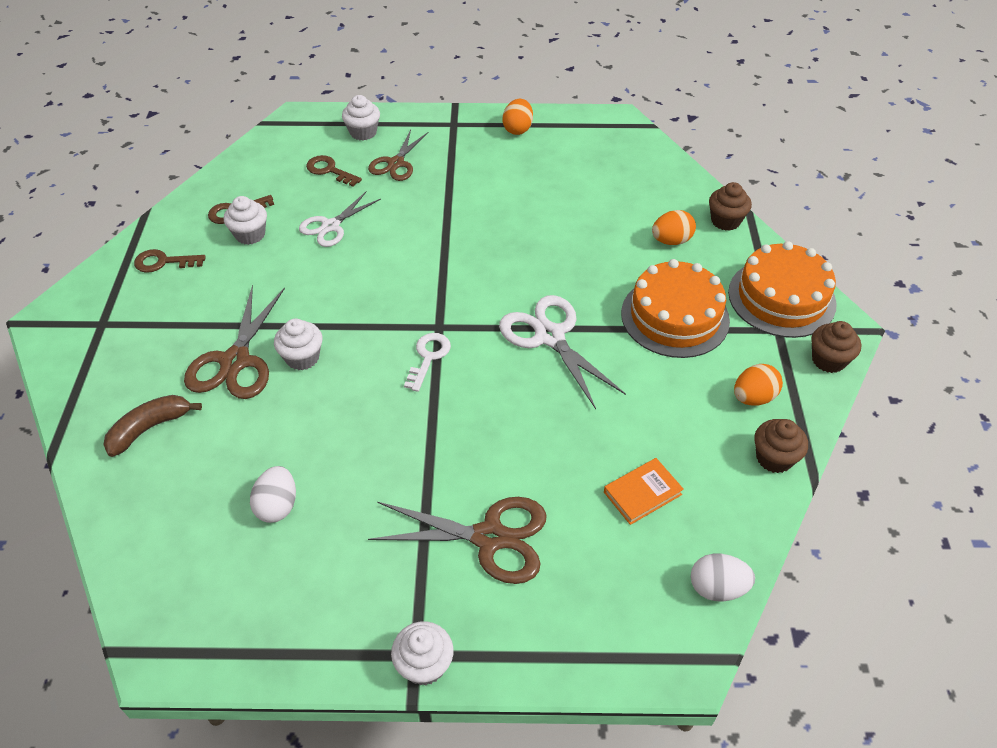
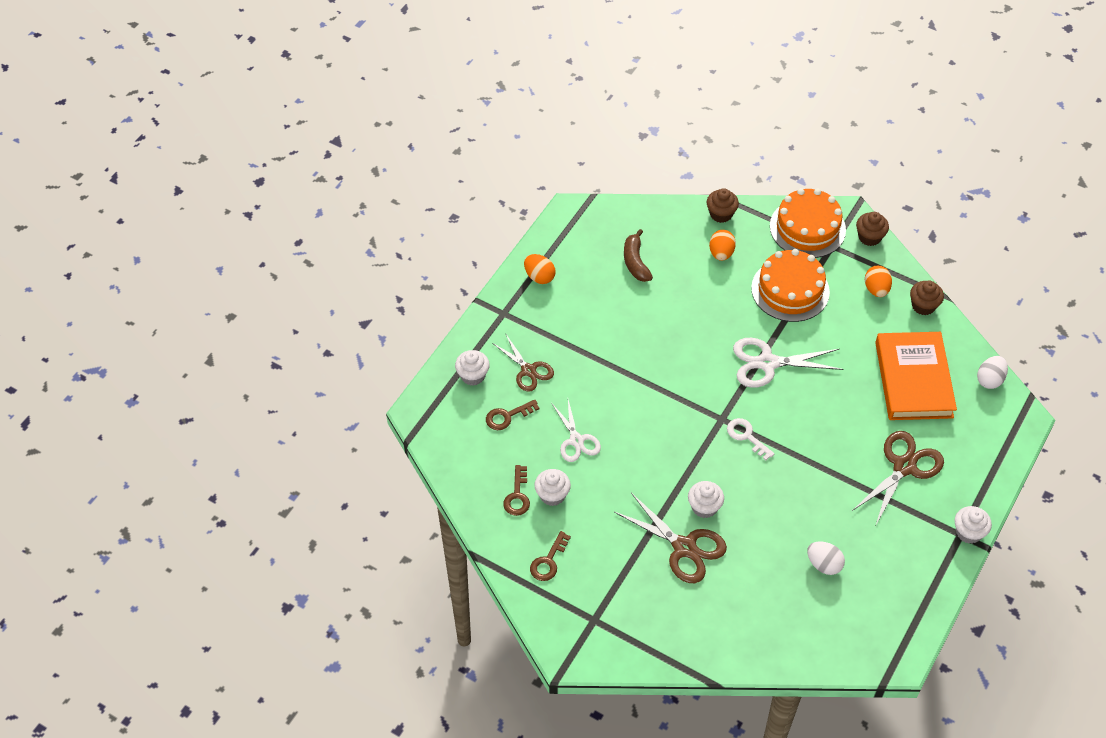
camera: 60 degrees left, 5 degrees up
brown banana [103,395,202,457] -> brown banana moved to [624,229,653,282]
orange book [604,458,684,525] -> orange book [875,332,957,420], size x2.25

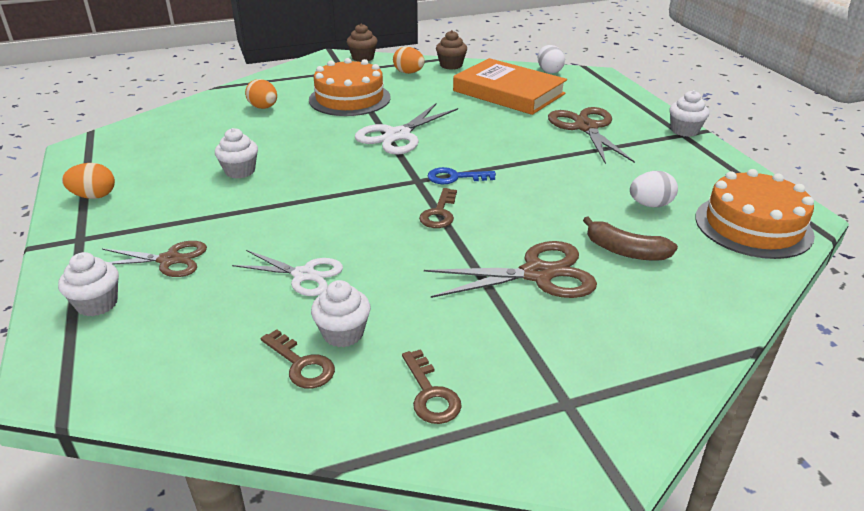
camera: 50 degrees left, 20 degrees down
brown key [486,399,539,430] -> brown key moved to [419,188,457,228]
brown banana [624,229,653,282] -> brown banana moved to [583,217,678,260]
white cupcake [688,481,724,518] -> white cupcake moved to [215,128,258,179]
brown cupcake [707,188,739,223] -> none
white key [727,418,775,460] -> blue key [428,167,496,184]
orange cake [770,188,846,258] -> orange cake moved to [695,169,815,259]

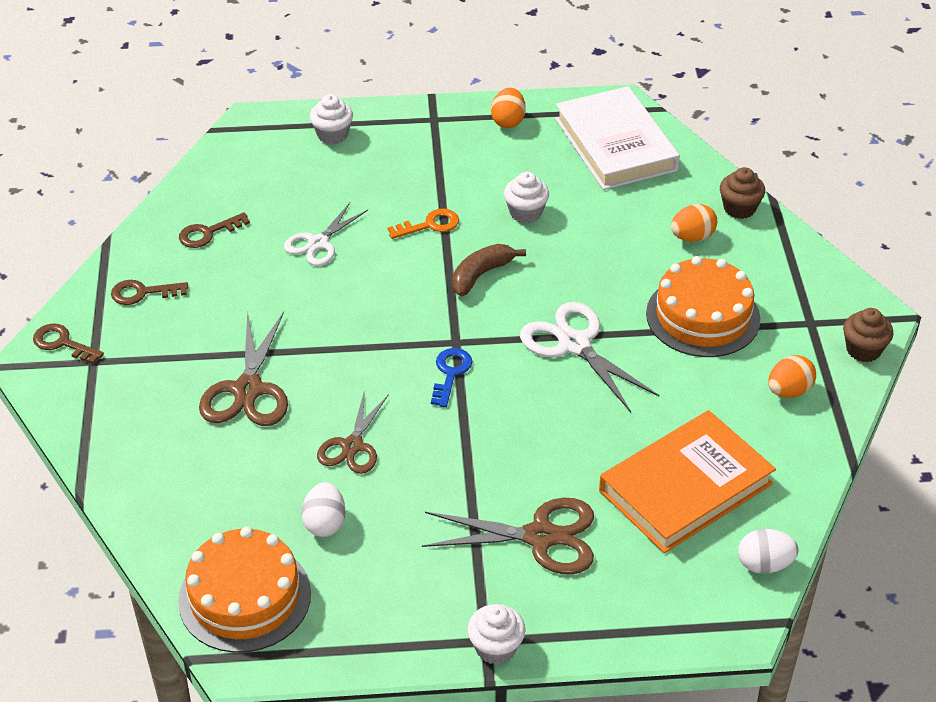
camera: 105 degrees right, 10 degrees up
brown scissors [102,241,207,277] -> brown scissors moved to [317,390,389,474]
white cupcake [311,280,371,347] -> none
brown key [419,188,457,228] -> brown key moved to [33,323,104,364]
brown cupcake [436,30,467,70] -> brown cupcake moved to [720,167,765,219]
brown banana [583,217,678,260] -> brown banana moved to [452,244,526,296]
none -> orange key [388,209,459,239]
none -> white book [555,86,680,190]

